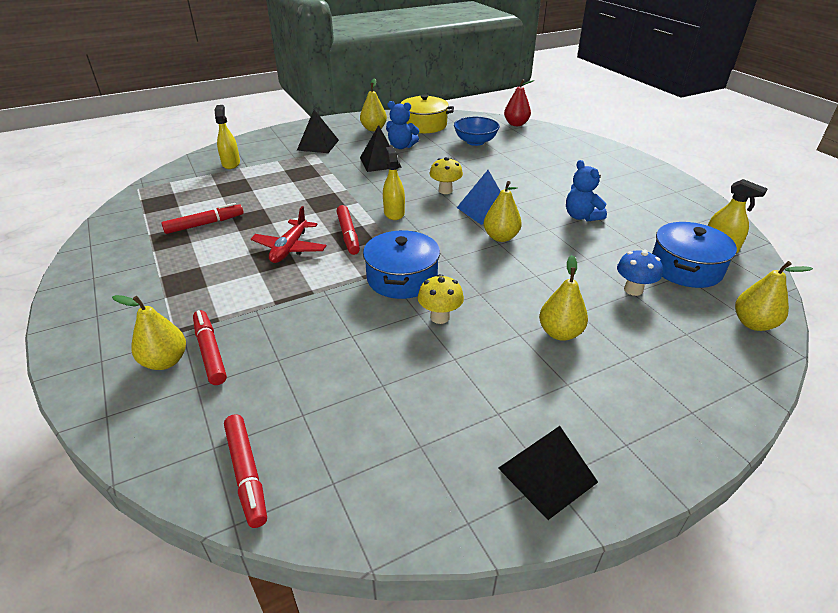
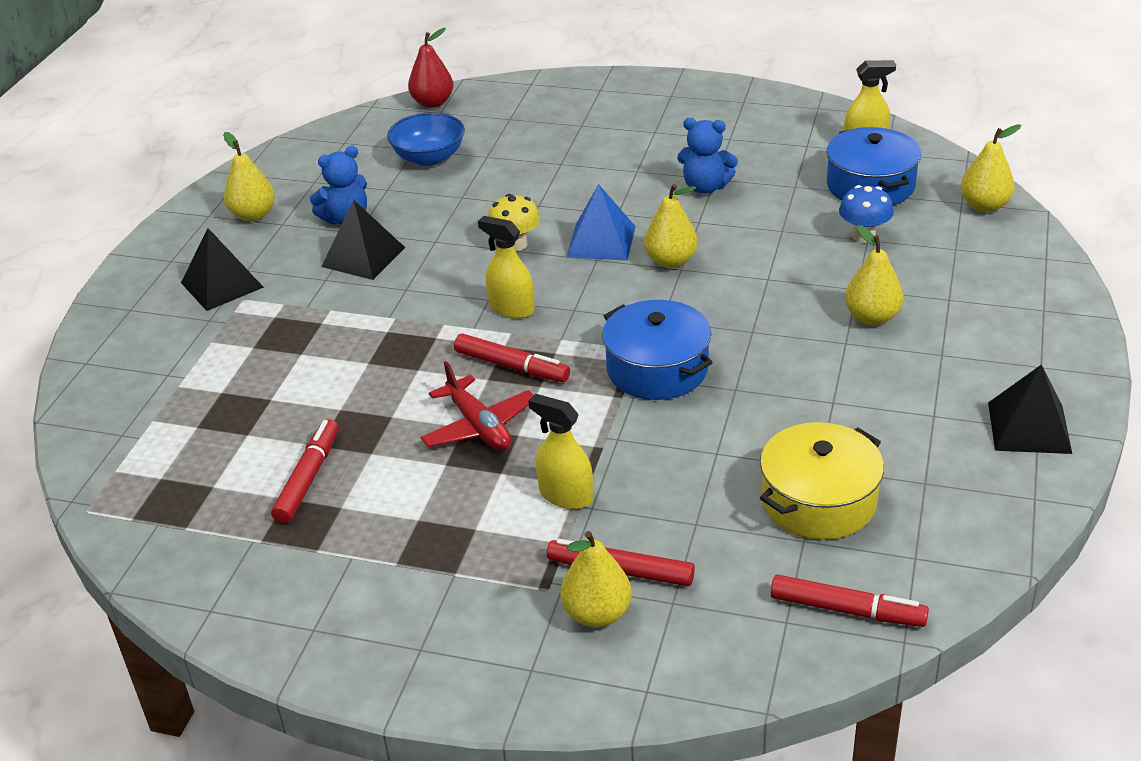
camera: 45 degrees left, 0 degrees up
yellow spray bottle [214,105,240,169] -> yellow spray bottle moved to [528,394,593,509]
yellow pot [400,95,454,133] -> yellow pot moved to [760,422,884,540]
yellow mushroom [418,274,464,324] -> none

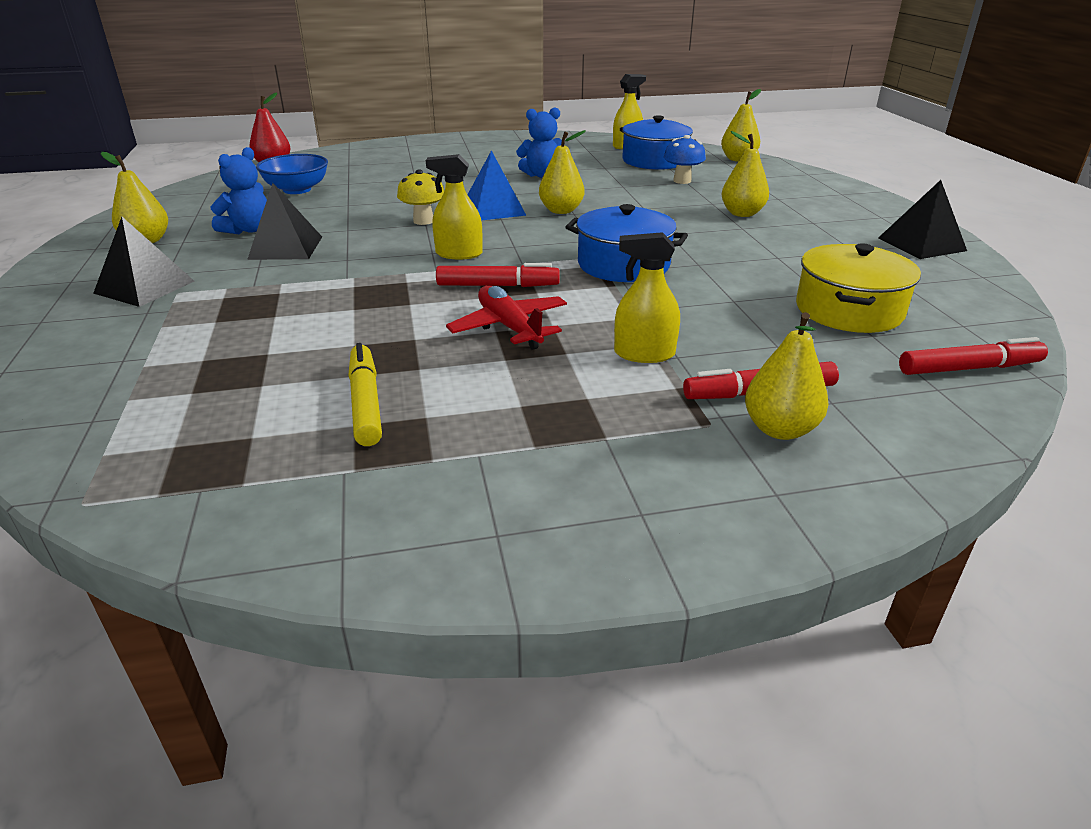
camera: 30 degrees left, 5 degrees down
red marker [271,419,339,523] -> yellow marker [348,343,382,446]
red plane [420,361,534,451] -> red plane turned 150 degrees counterclockwise [446,286,567,350]

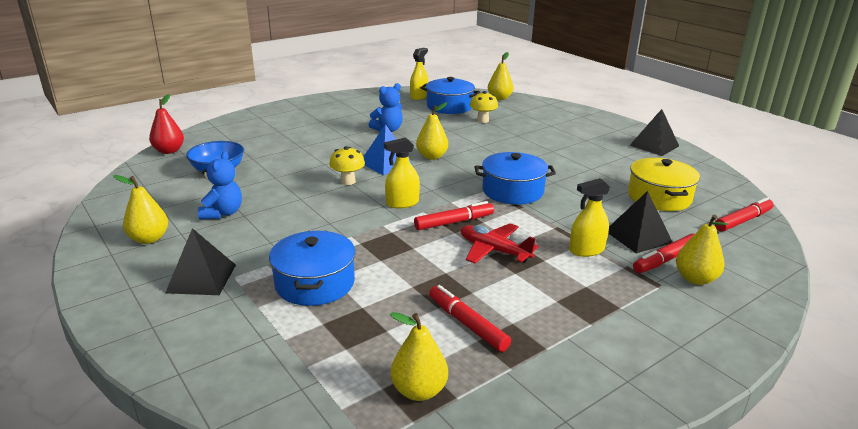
camera: 25 degrees left, 5 degrees down
black pyramid [247,183,322,260] -> black pyramid moved to [608,191,672,253]
yellow marker [348,343,382,446] -> red marker [429,285,511,352]
blue mushroom [664,135,706,184] -> yellow mushroom [470,91,498,123]
yellow pear [721,131,769,217] -> yellow pear moved to [390,312,448,401]
none -> blue pot [269,231,355,306]

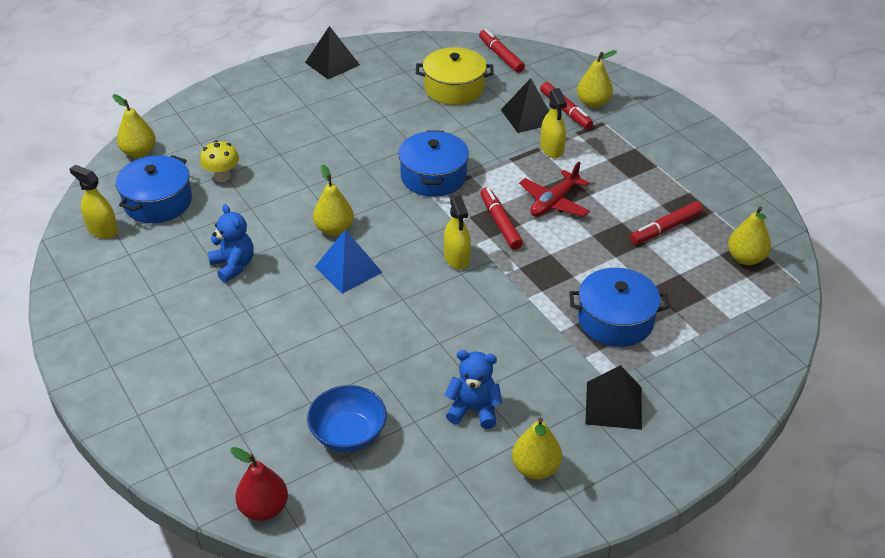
camera: 85 degrees left, 15 degrees up
yellow mushroom [329,146,365,185] -> none

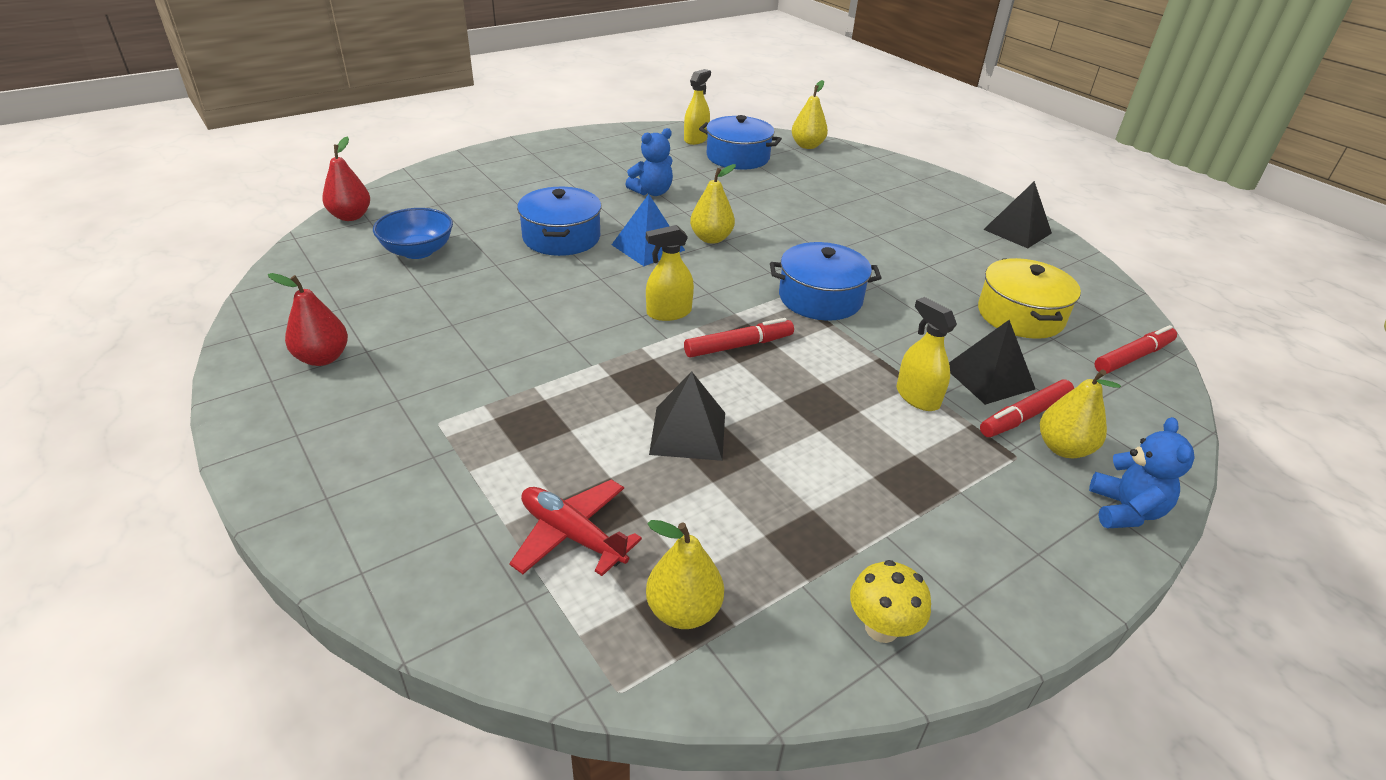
camera: 85 degrees right, 5 degrees down
yellow mushroom [200,140,239,182] -> yellow mushroom moved to [850,560,931,643]
blue teddy bear [444,350,502,429] -> blue teddy bear moved to [1089,417,1195,528]
yellow pear [512,417,562,480] -> red pear [268,273,348,366]
red plane [519,162,590,217] -> red plane moved to [509,479,642,576]
yellow spray bottle [540,88,567,158] -> yellow spray bottle turned 75 degrees clockwise [897,297,957,411]
blue pot [569,268,669,347] -> blue pot moved to [517,187,602,256]
black pyramid [586,365,642,430] -> black pyramid moved to [649,371,725,461]
red marker [630,202,703,244] -> none

